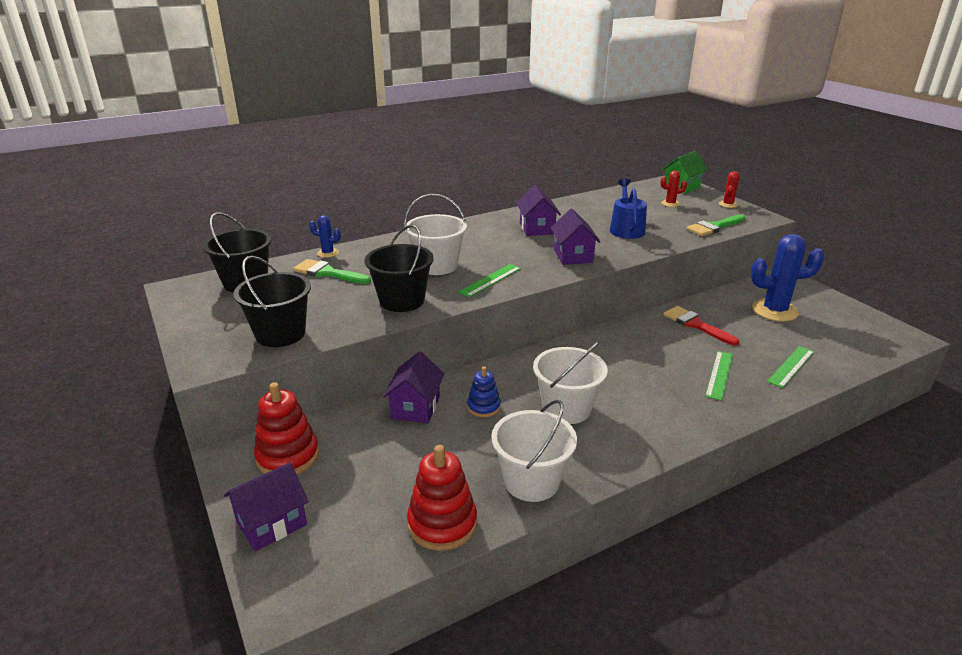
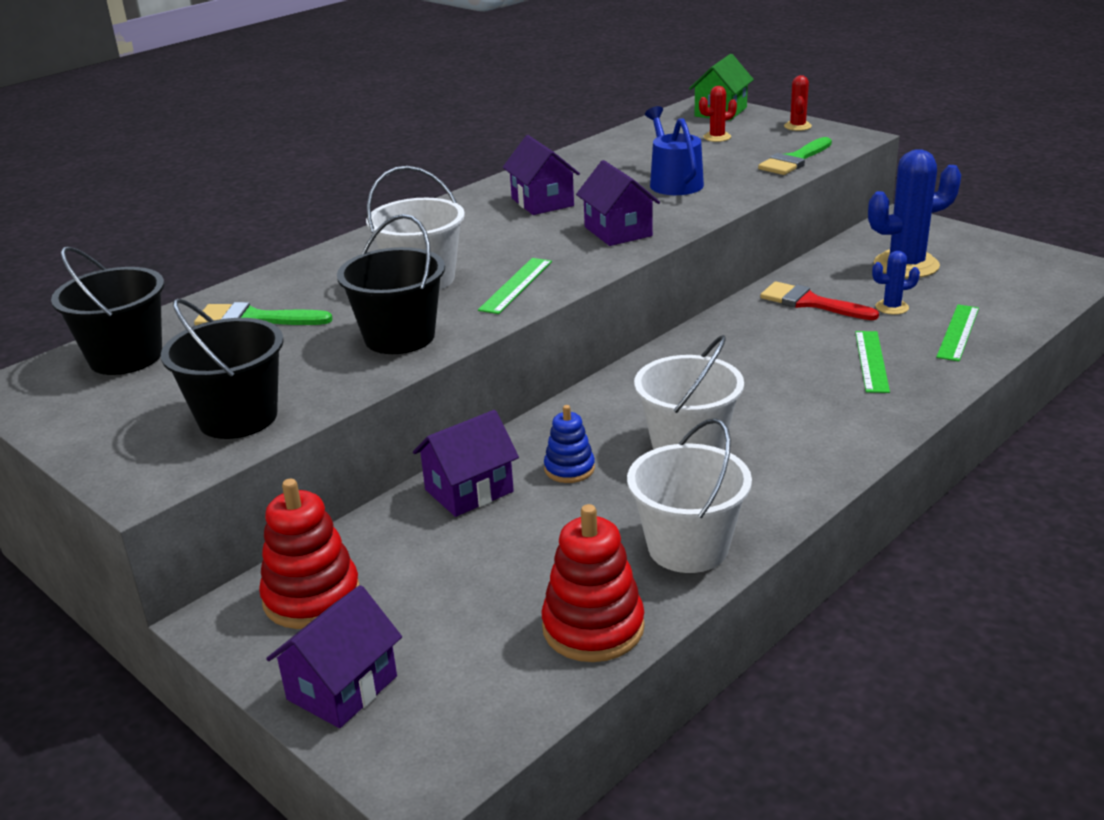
camera: 15 degrees left, 0 degrees up
blue cactus [309,215,341,258] -> blue cactus moved to [872,251,920,315]
purple house [383,351,445,424] -> purple house turned 60 degrees clockwise [413,410,519,517]

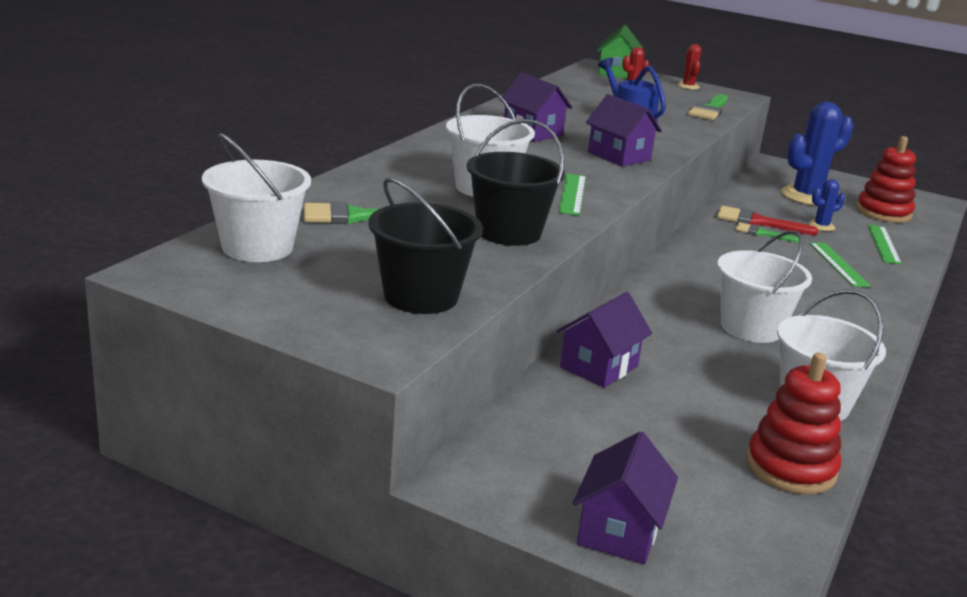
camera: 20 degrees left, 5 degrees down
black bucket [51,246,164,375] -> white bucket [202,133,311,262]
red stacking toy [259,479,360,629] -> red stacking toy moved to [856,136,916,223]
blue stacking toy [544,405,595,483] -> none
none -> green brush [735,222,799,243]

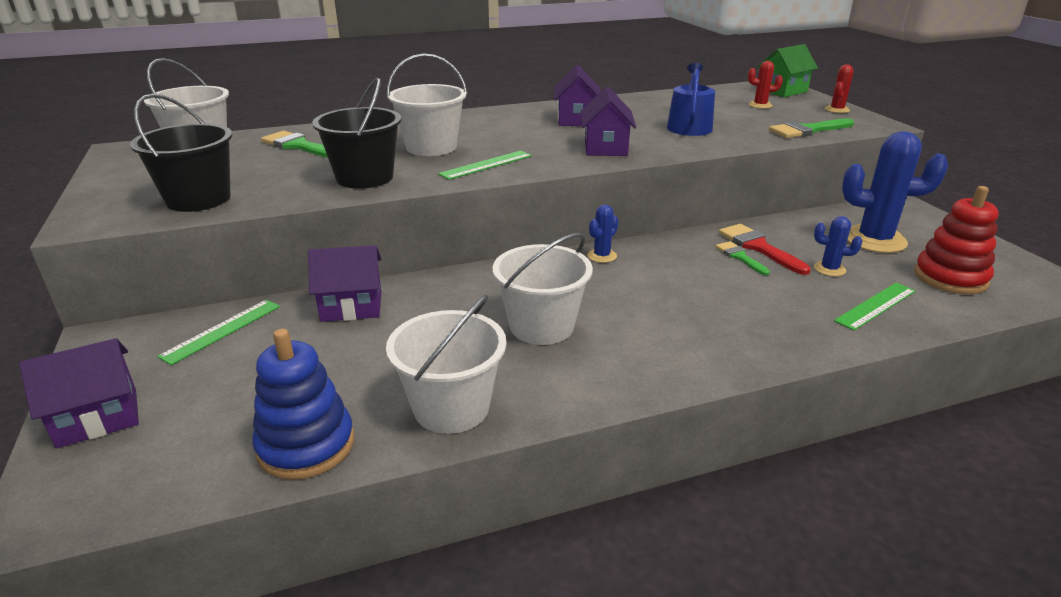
camera: 45 degrees right, 5 degrees up
red stacking toy [746,353,841,494] -> blue stacking toy [252,329,354,480]
green ruler [809,243,871,287] -> green ruler moved to [157,300,280,365]
none -> blue cactus [587,204,619,263]

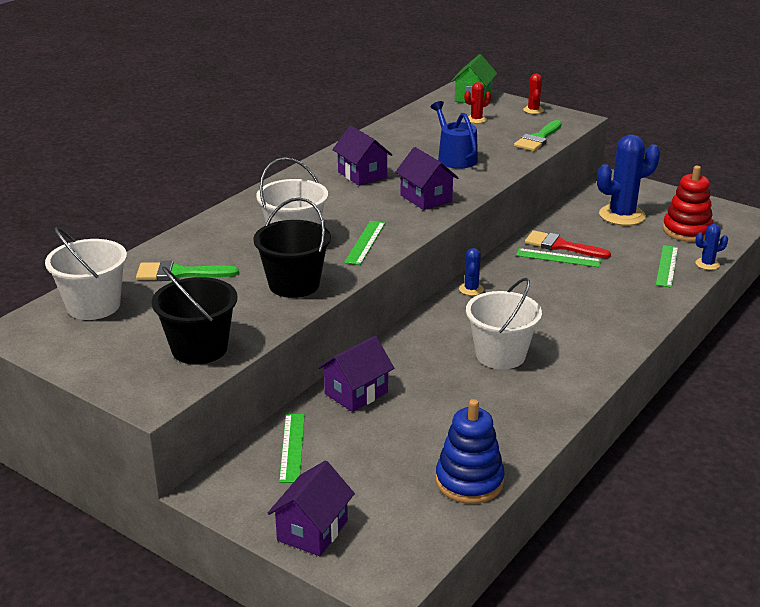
camera: 35 degrees left, 0 degrees up
white bucket [386,295,506,434] -> none
green brush [716,241,770,275] -> green ruler [516,248,601,267]
blue cactus [814,216,862,276] -> blue cactus moved to [696,224,728,270]

